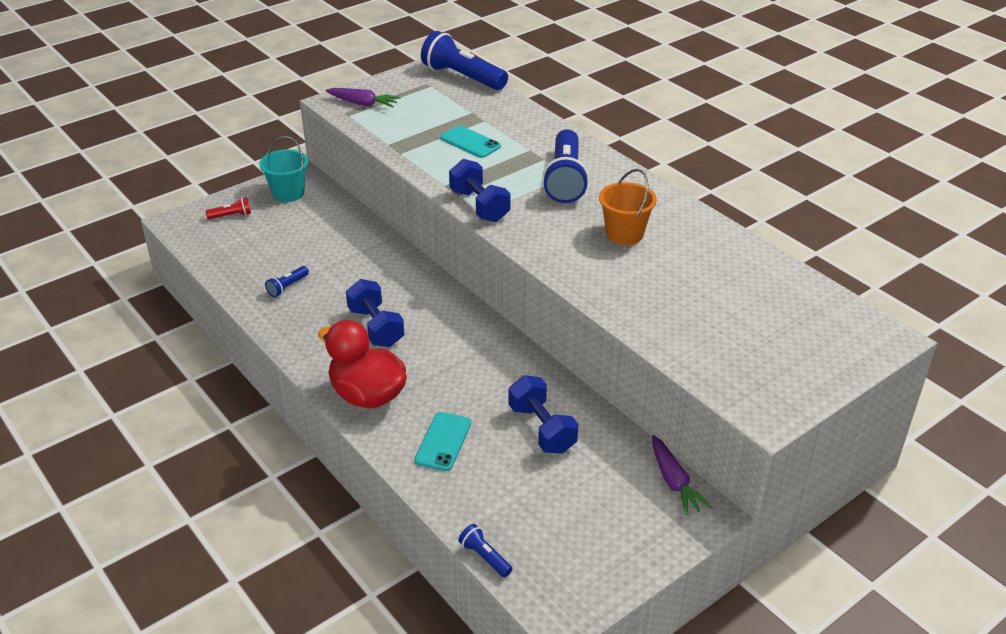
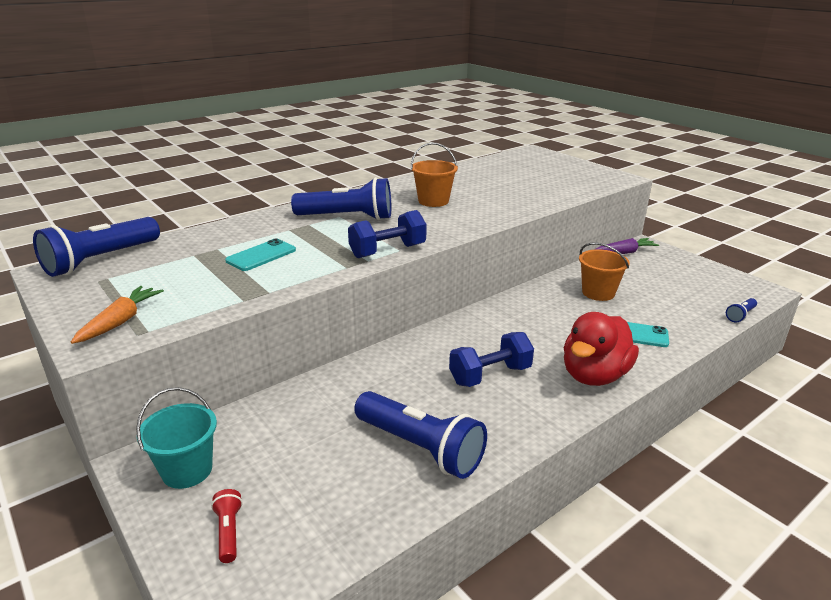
camera: 90 degrees left, 10 degrees down
blue flashlight [265,266,309,297] -> blue flashlight [354,391,487,479], size x2.26
purple carrot [326,88,401,108] -> orange carrot [71,286,164,344]
blue dumbbell [508,375,578,454] -> orange bucket [579,242,630,301]

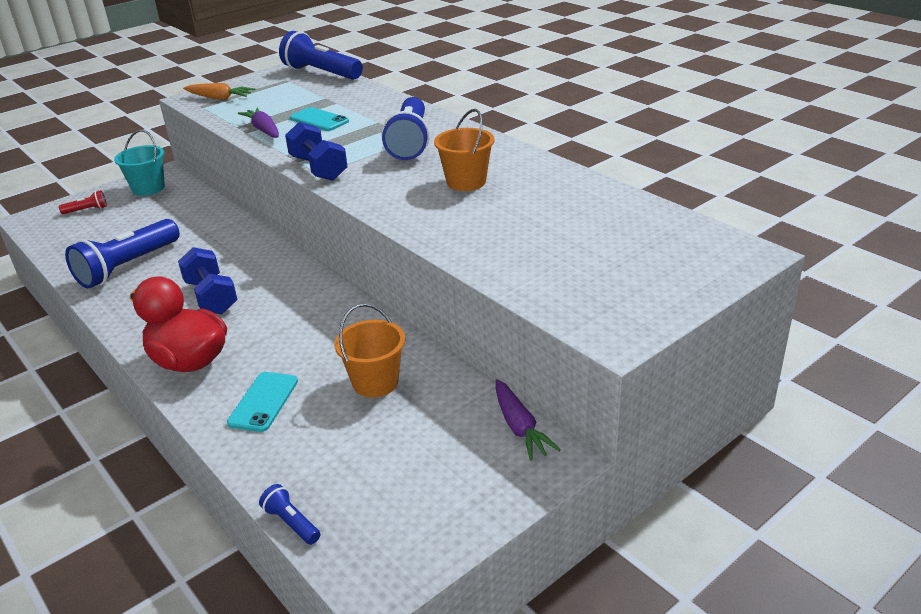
camera: 90 degrees right, 5 degrees up
none -> purple carrot [238,108,279,138]

